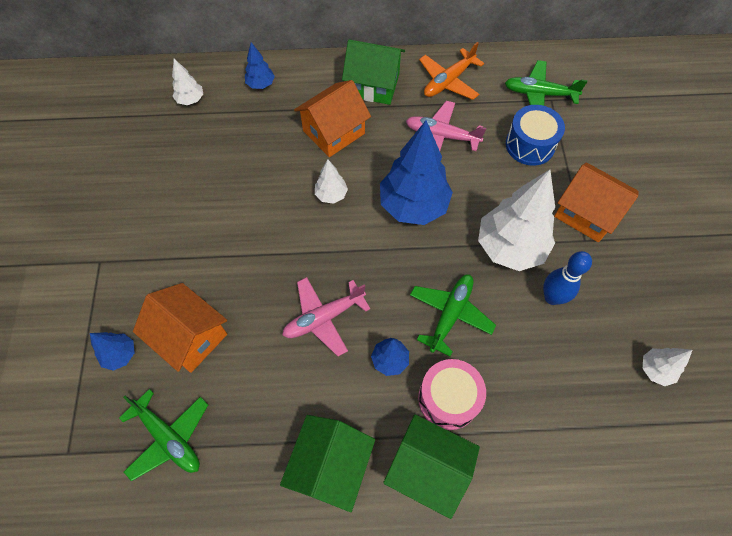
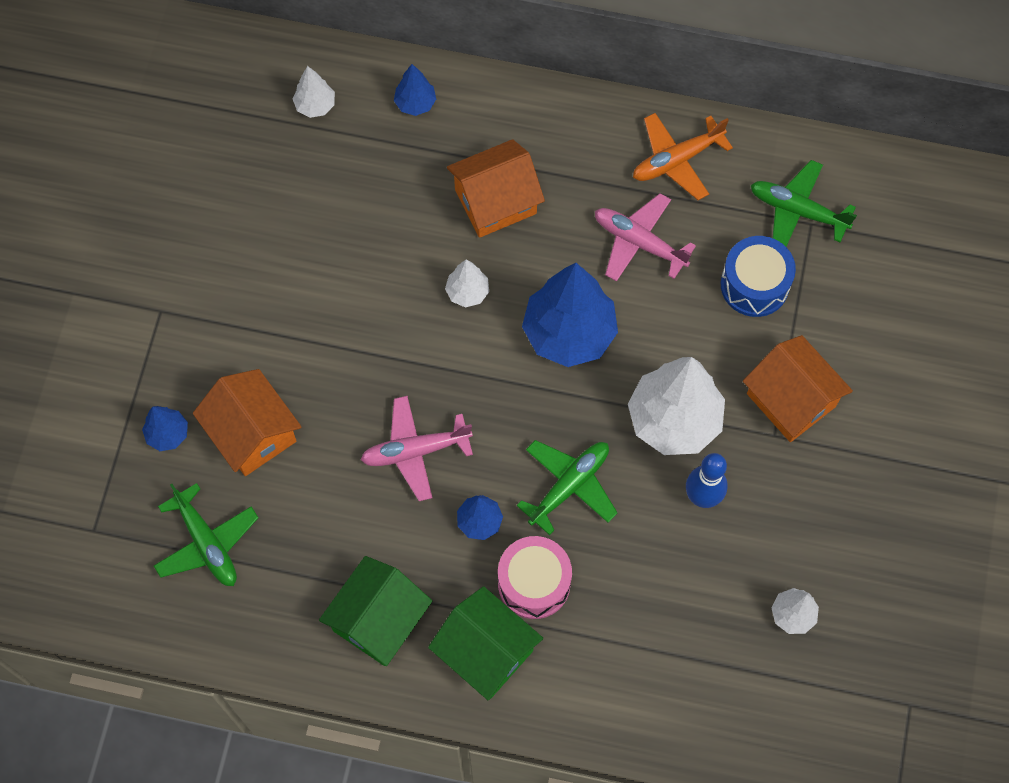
camera: 15 degrees right, 5 degrees up
green house [342,39,405,105] -> none

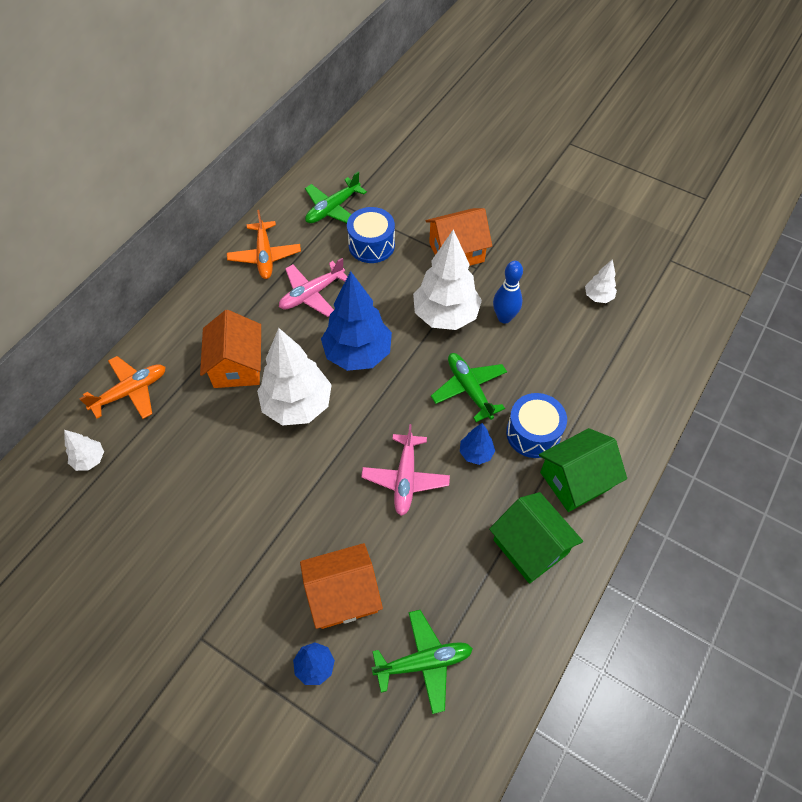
camera: 70 degrees left, 10 degrees down
blue tree [394,64,436,116] -> orange plane [79,356,165,419]
white tree [445,259,489,307] -> white tree [257,328,332,426], size x2.12
pink drum [498,536,572,619] -> blue drum [506,393,567,458]

